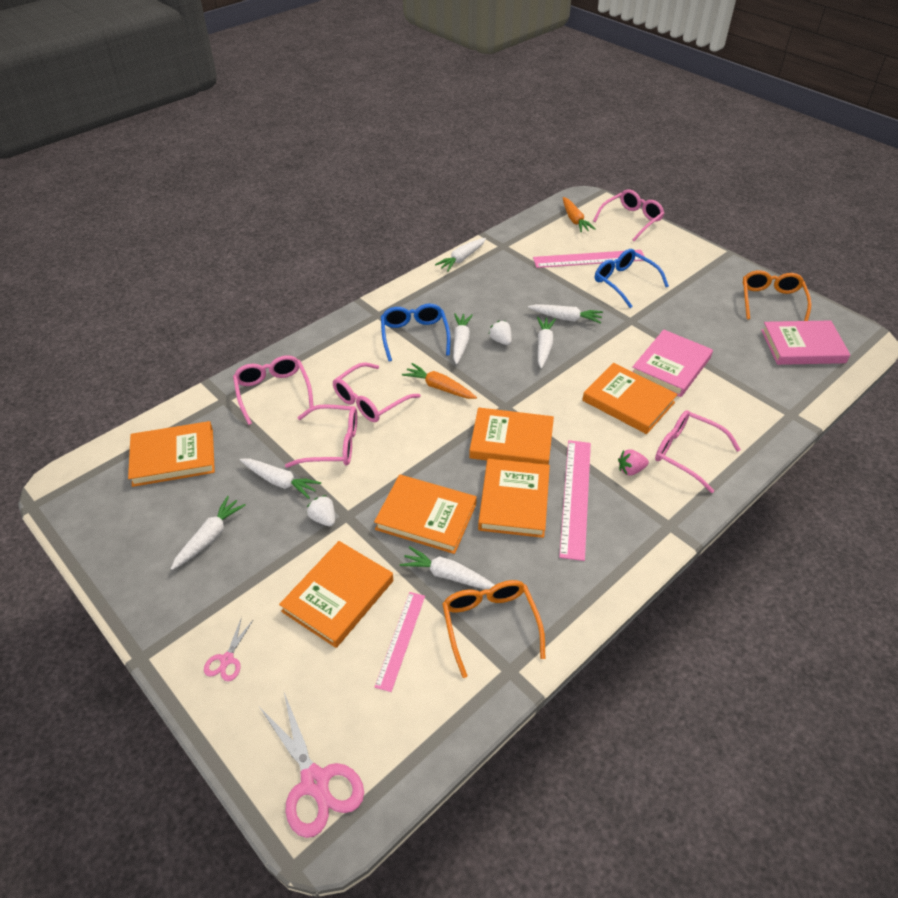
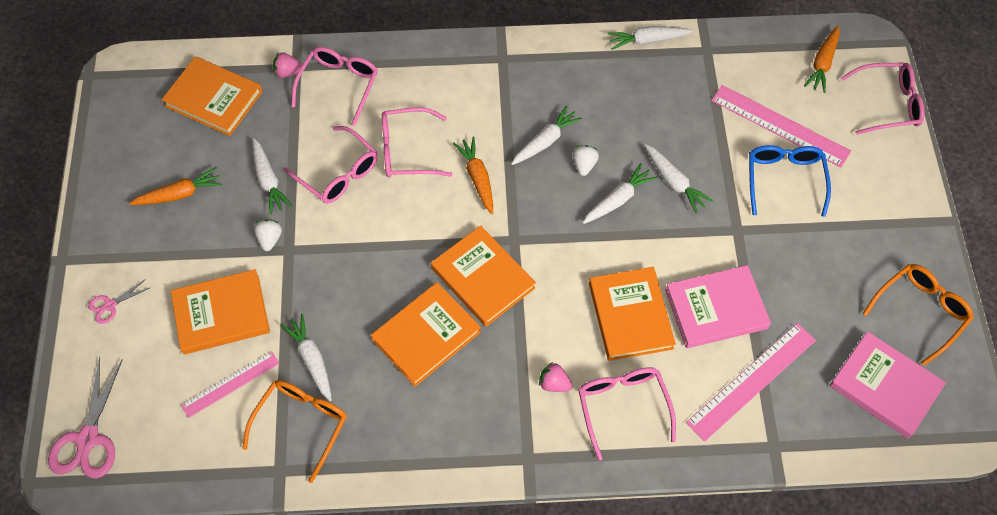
camera: 40 degrees right, 15 degrees up
white carrot [171,496,246,570] -> orange carrot [129,167,222,205]
orange book [374,475,477,554] -> none
blue glasses [381,304,451,362] -> none
pink ruler [559,440,591,561] -> pink ruler moved to [686,323,816,442]
none -> pink strawberry [273,52,302,78]

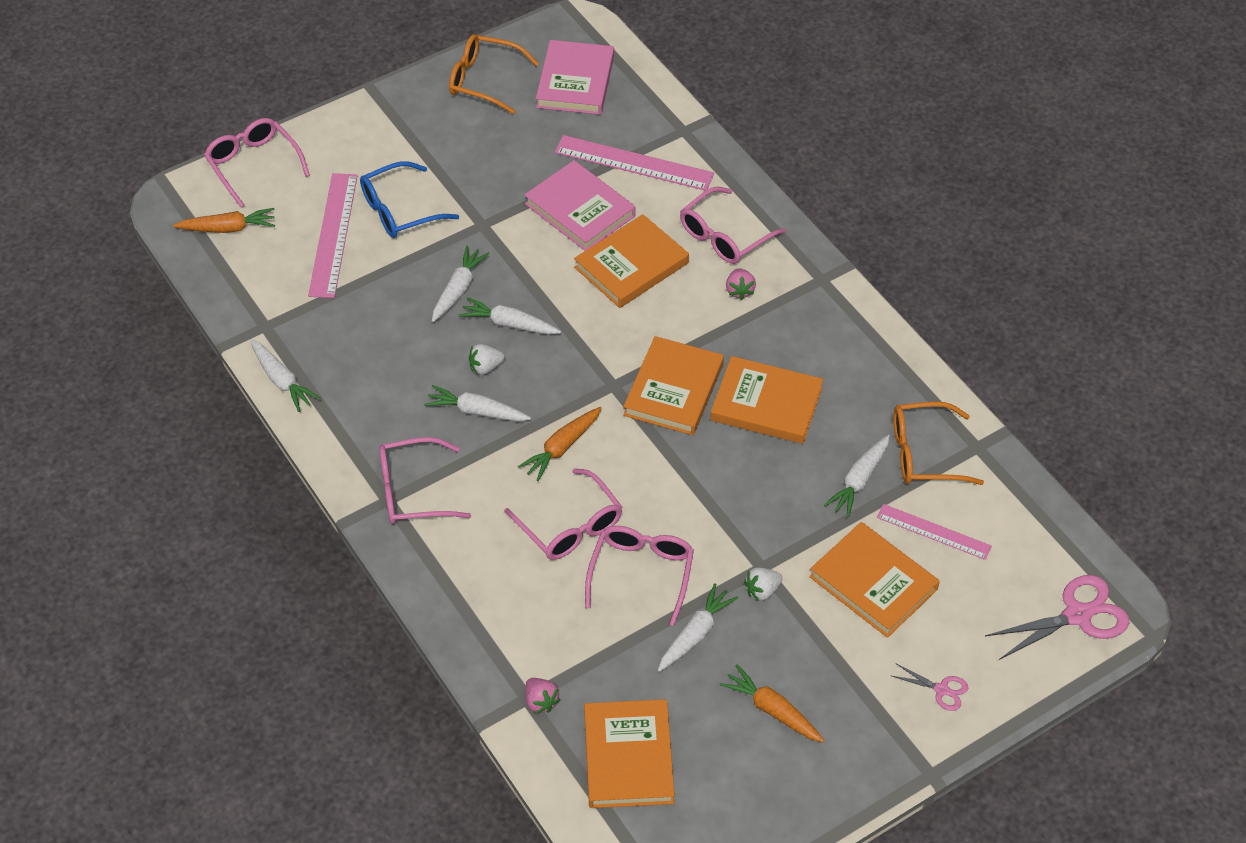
camera: 120 degrees left, 10 degrees down
pink glasses [291,47,378,126] -> pink glasses moved to [379,437,471,524]

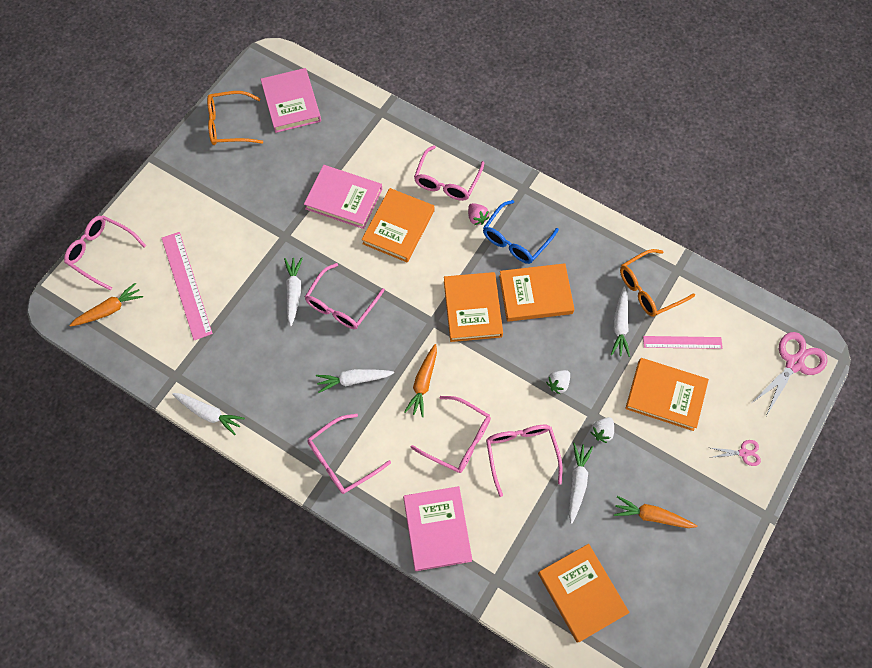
camera: 25 degrees left, 15 degrees up
blue glasses [360,161,459,238] -> blue glasses moved to [483,200,559,264]
white carrot [459,297,561,335] -> pink glasses [305,263,385,329]
white strawberry [469,344,505,375] -> white strawberry moved to [546,370,570,395]
pink strawberry [525,678,560,714] -> none
pink ruler [555,135,714,191] -> none
none -> pink book [403,486,472,571]

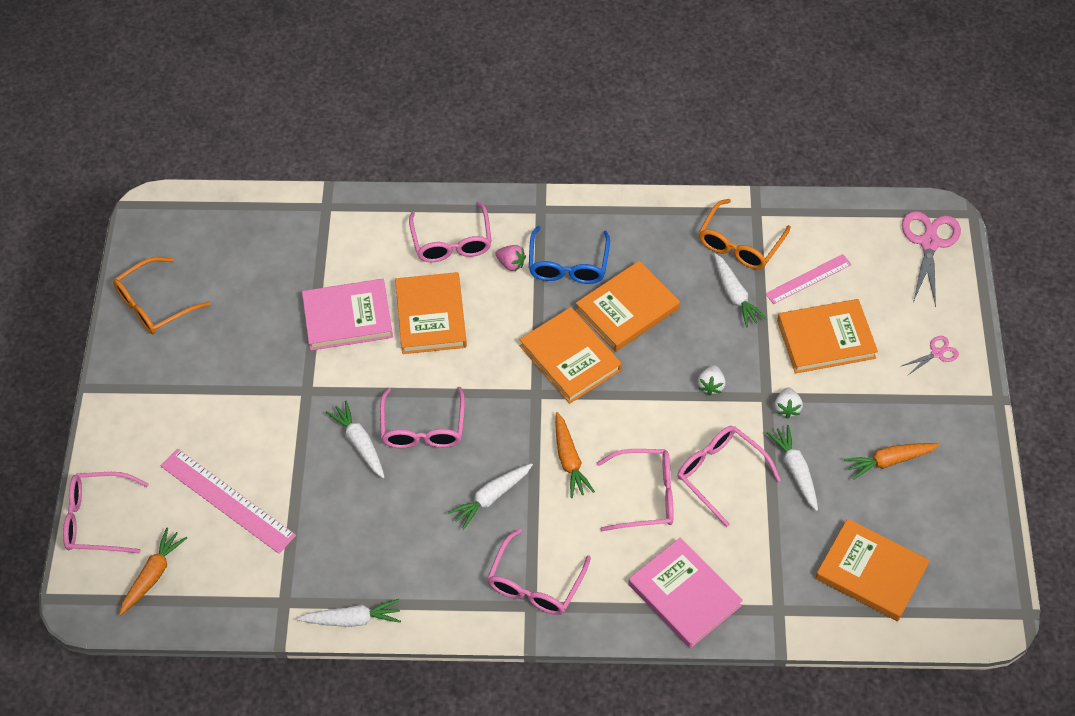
camera: 30 degrees left, 10 degrees down
pink book [261,68,321,133] -> none

